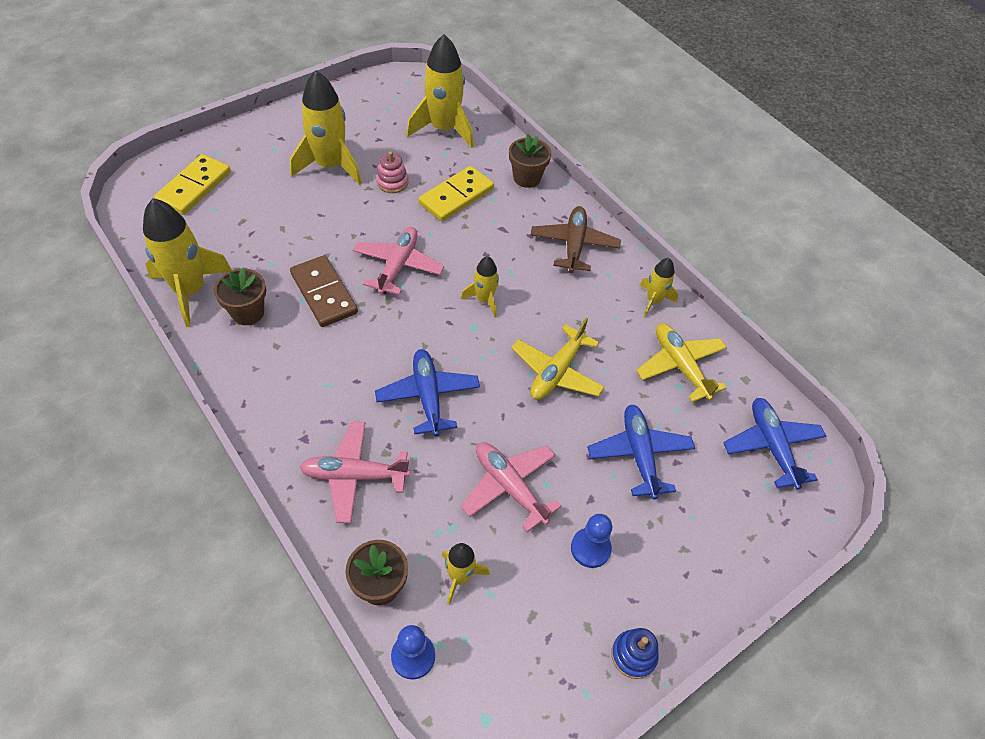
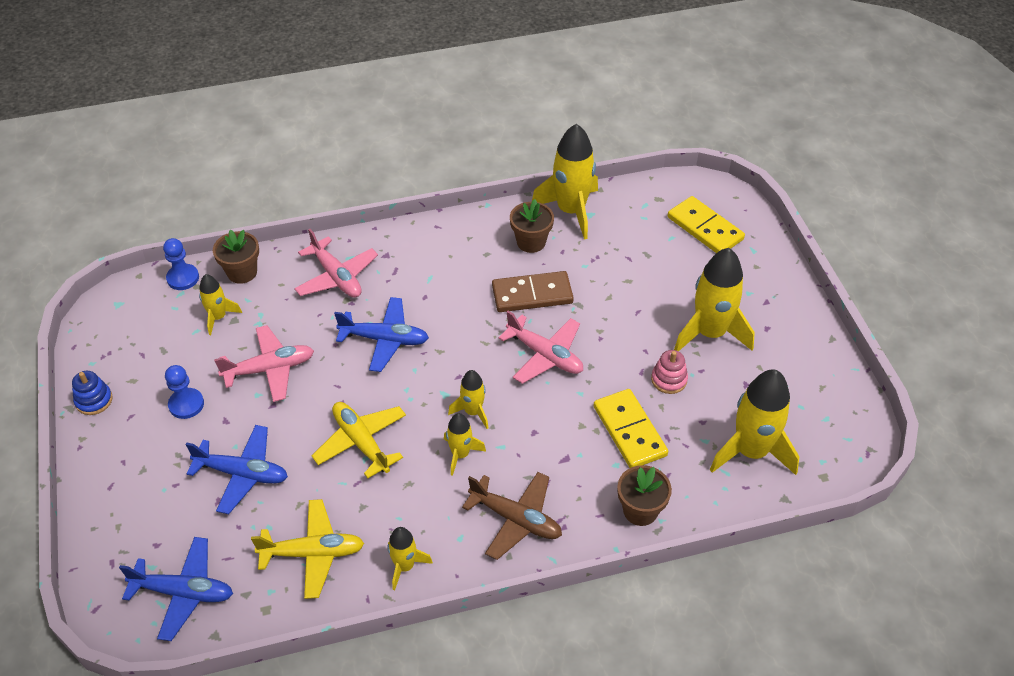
camera: 115 degrees right, 5 degrees down
pink plane [300,421,410,523] -> pink plane turned 120 degrees clockwise [294,229,378,298]
none -> yellow rocket [444,413,486,476]

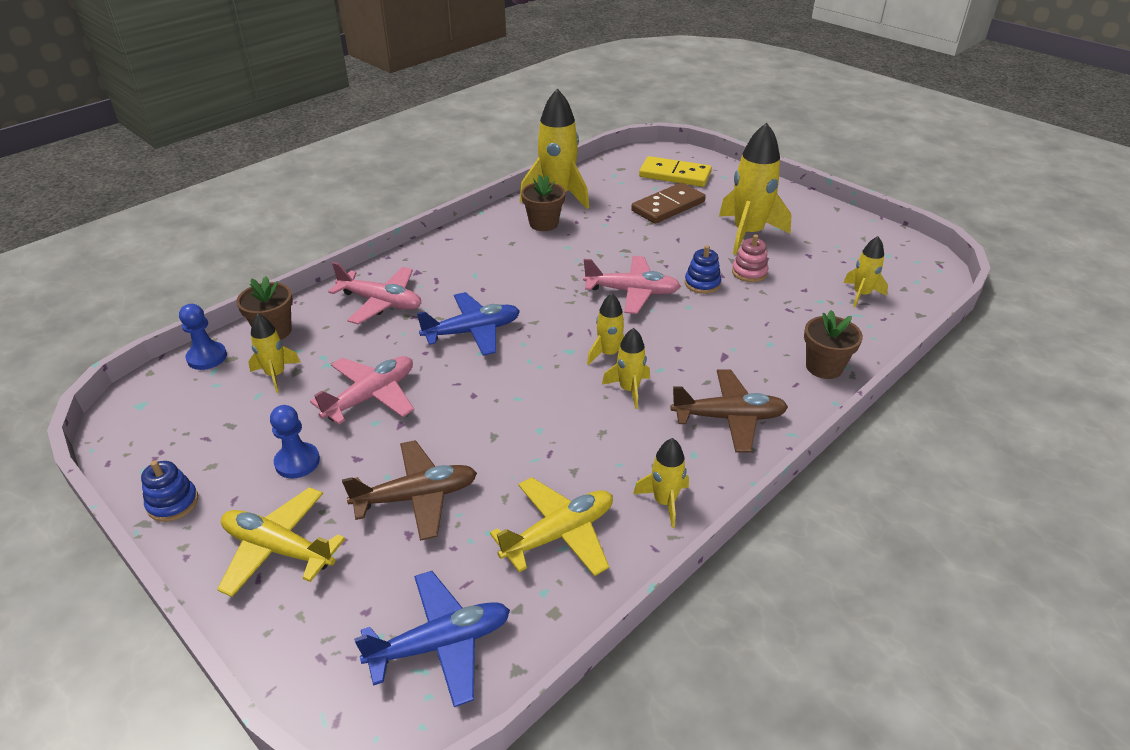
camera: 30 degrees left, 10 degrees down
blue plane [185,425,288,514] -> brown plane [342,440,477,541]
yellow plane [312,402,406,478] -> yellow plane moved to [217,487,345,597]
brown domino [492,271,574,312] -> brown domino moved to [631,183,706,224]
yellow domino [593,389,668,468] -> none
yellow rocket [710,369,799,475] -> yellow rocket [843,236,888,308], size x0.53
none -> blue stacking toy [685,245,721,294]

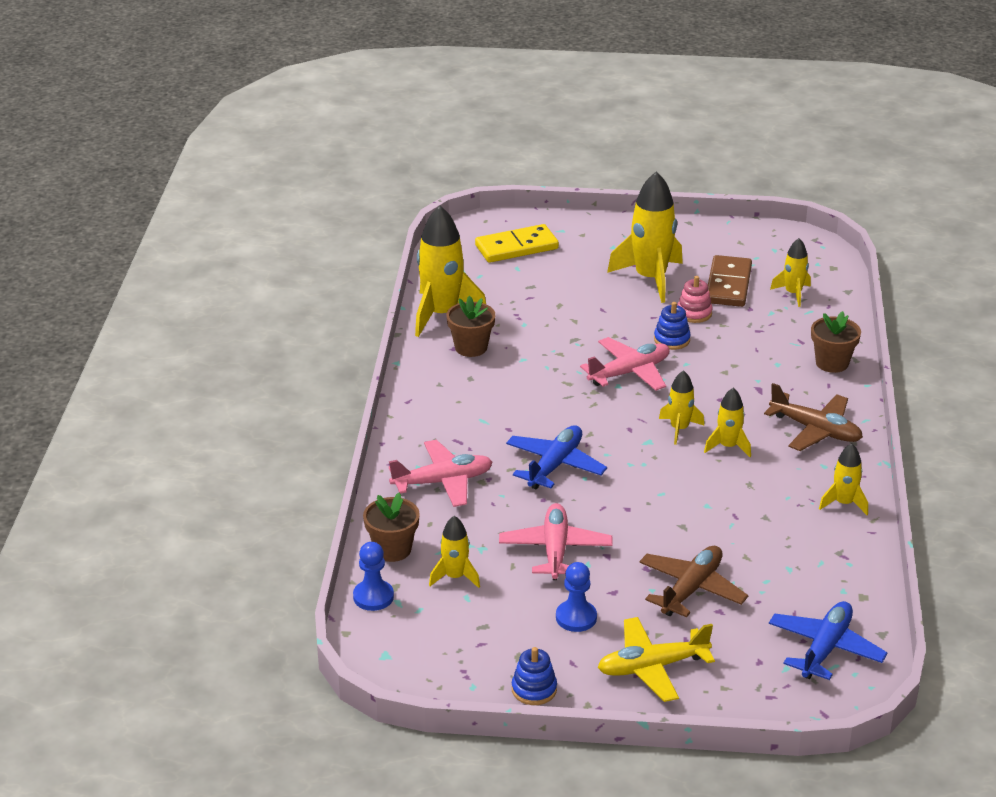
camera: 40 degrees left, 5 degrees down
yellow plane [490,477,613,576] -> none
brown domino [631,183,706,224] -> brown domino moved to [708,255,752,307]
brown plane [671,369,788,452] -> brown plane turned 75 degrees clockwise [764,383,863,451]

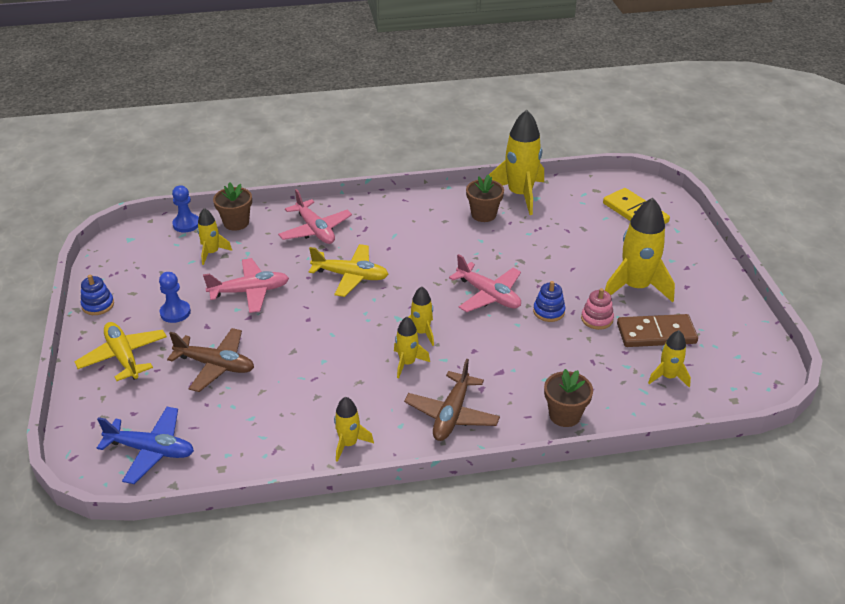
camera: 75 degrees right, 5 degrees up
blue plane [506,425,607,490] -> yellow plane [309,244,389,297]

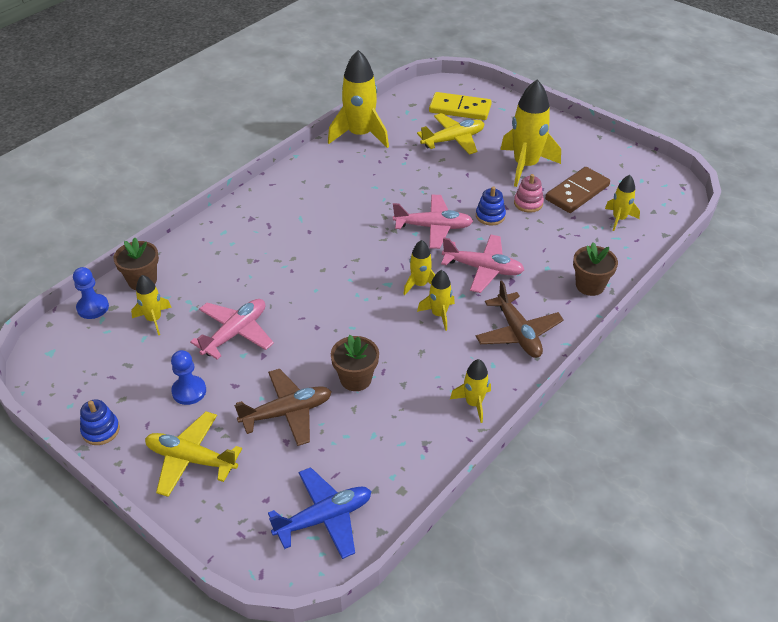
camera: 40 degrees left, 5 degrees up
pink plane [278,189,352,244] -> pink plane moved to [441,234,524,293]
yellow plane [309,244,389,297] -> yellow plane moved to [417,113,484,155]
brown flower pot [466,174,504,222] -> brown flower pot moved to [331,335,379,391]

